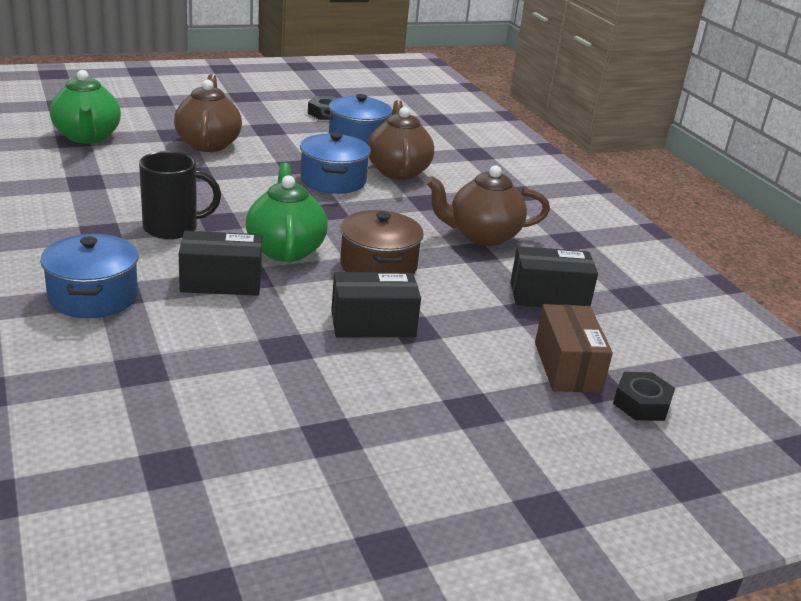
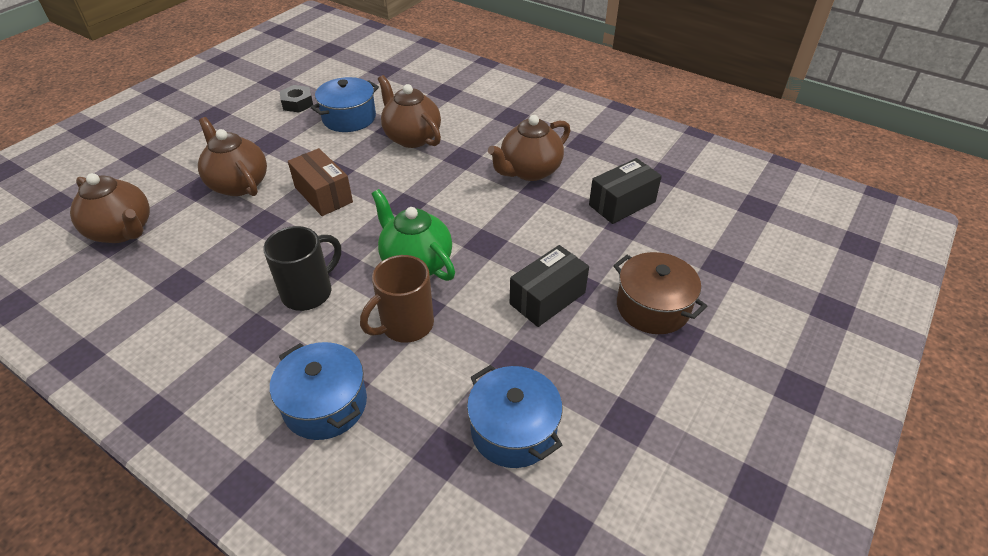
camera: 30 degrees left, 15 degrees up
green teapot [50,70,121,144] -> brown teapot [70,173,150,243]
black box [179,231,262,296] -> brown mug [360,255,434,343]
blue pot [300,132,371,194] -> blue pot moved to [467,365,563,468]
brown pot [340,210,424,274] -> brown pot moved to [613,252,707,334]
brown box [535,304,613,393] -> brown box moved to [288,148,353,216]
black nut [613,372,675,421] -> none

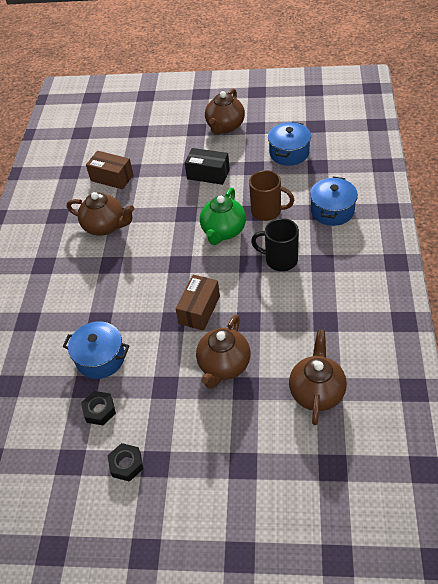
camera: 115 degrees left, 5 degrees up
brown teapot [378,75,441,148] -> brown teapot moved to [205,89,245,135]
black box [589,158,662,224] -> brown box [86,151,133,189]
brown pot [613,252,707,334] -> none
none -> black nut [107,443,144,482]

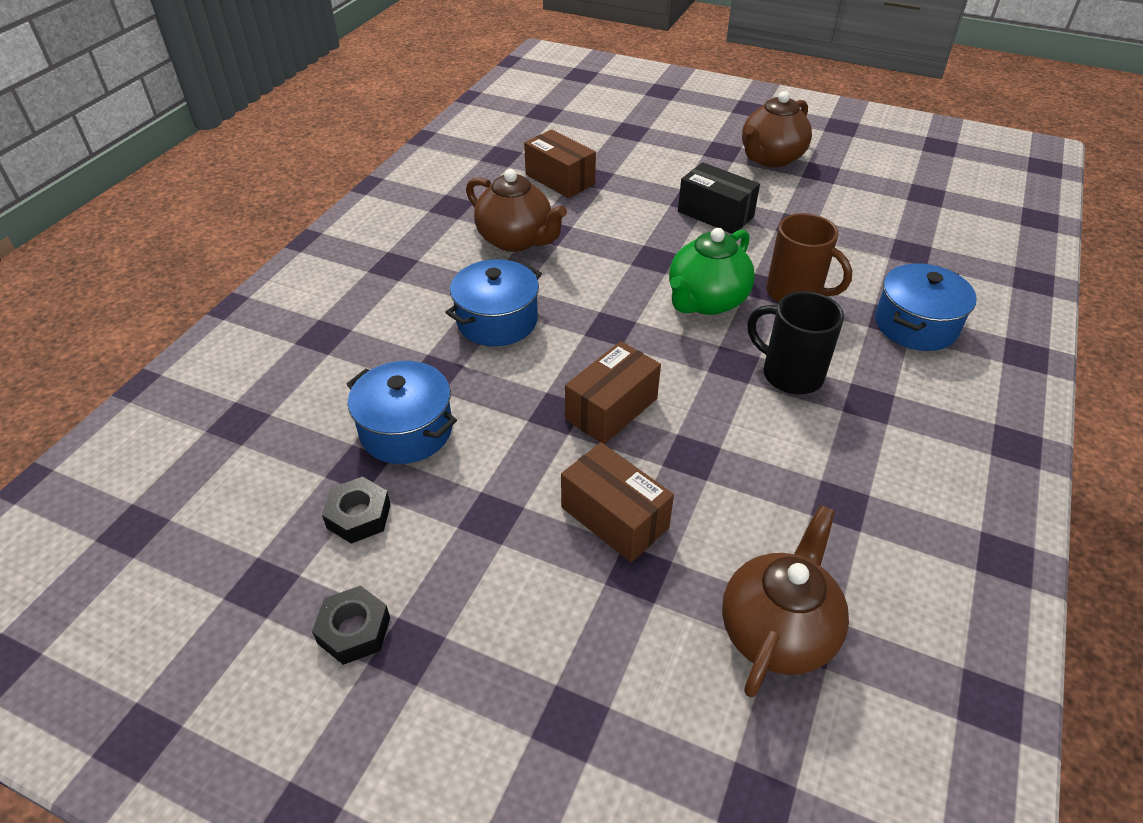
camera: 15 degrees right, 5 degrees down
brown teapot [196,315,251,389] -> brown box [561,442,674,562]
blue pot [268,122,311,166] -> blue pot moved to [445,259,542,346]

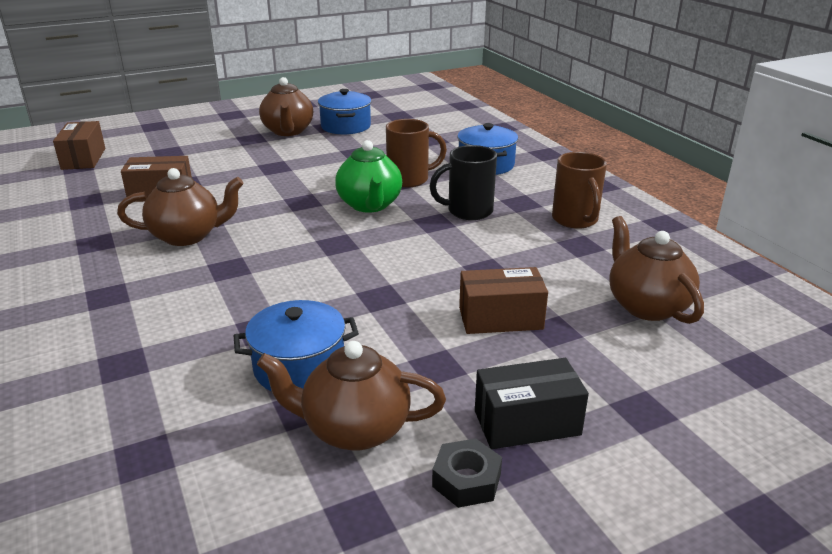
camera: 50 degrees left, 15 degrees down
black nut [322,477,391,544] -> brown teapot [257,341,446,451]
blue pot [445,259,542,346] -> blue pot moved to [318,89,372,135]
brown box [565,341,661,444] -> brown box moved to [53,121,105,170]
black box [678,162,760,234] -> black box moved to [475,358,589,449]
none -> brown mug [552,152,607,229]

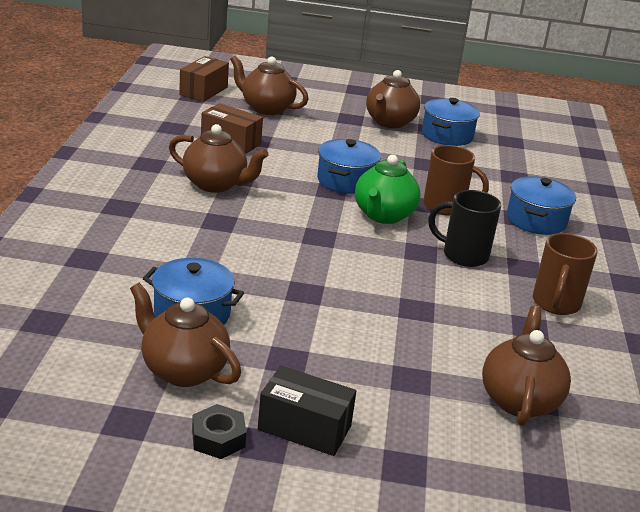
camera: 30 degrees right, 0 degrees up
brown box [459,267,548,334] -> none
none -> brown teapot [230,55,308,115]
none -> blue pot [317,139,381,194]

